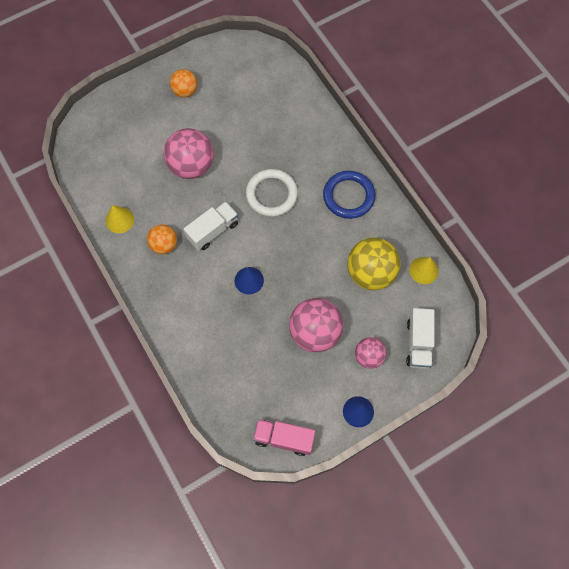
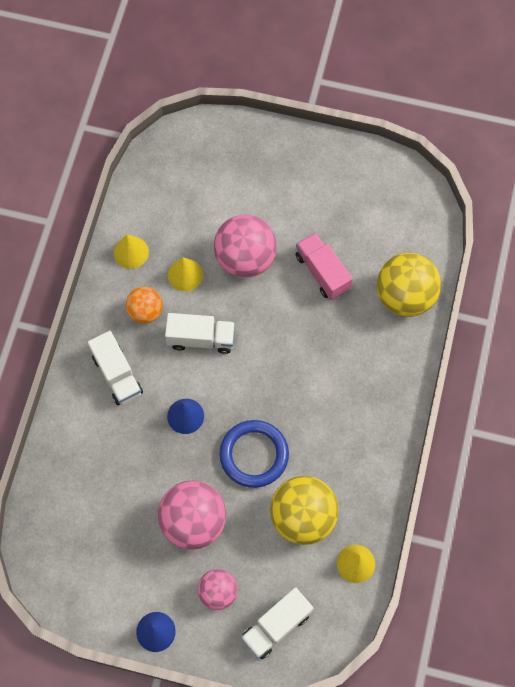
camera: 45 degrees right, 0 degrees up
orange ball [170,69,198,98] -> none
white ring [246,169,298,217] -> none
pink truck [253,419,315,456] -> pink truck moved to [296,232,353,300]
blue ring [323,171,375,219] -> blue ring moved to [219,420,289,488]
none -> white truck [88,331,143,405]
none -> yellow cone [168,257,203,291]
none -> yellow ball [377,253,441,317]

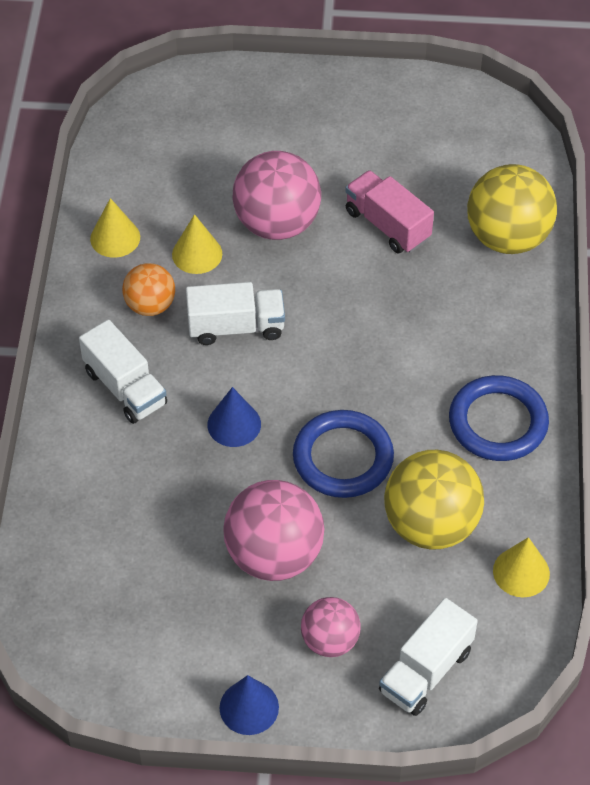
camera: 10 degrees left, 15 degrees down
none -> blue ring [449,375,549,461]

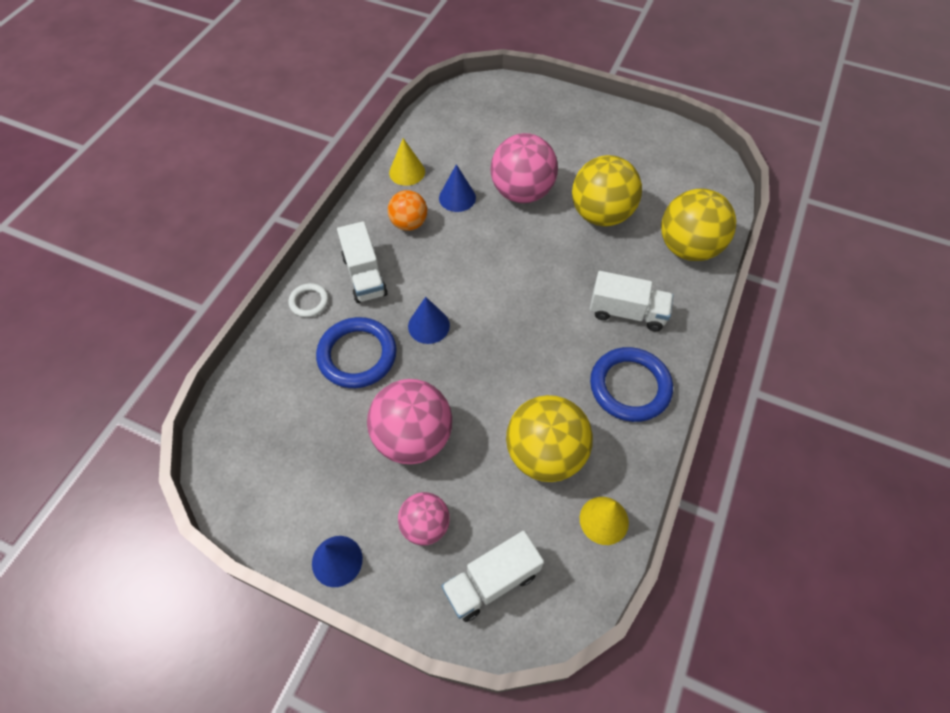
camera: 20 degrees right, 5 degrees up
yellow cone [172,214,222,274] -> blue cone [439,164,476,212]
white truck [186,282,285,345] -> white truck moved to [590,271,674,331]
blue ring [293,410,394,498] -> blue ring moved to [316,317,397,388]
pink truck [345,170,434,254] -> yellow ball [572,155,642,226]
none -> white ring [289,283,329,317]

